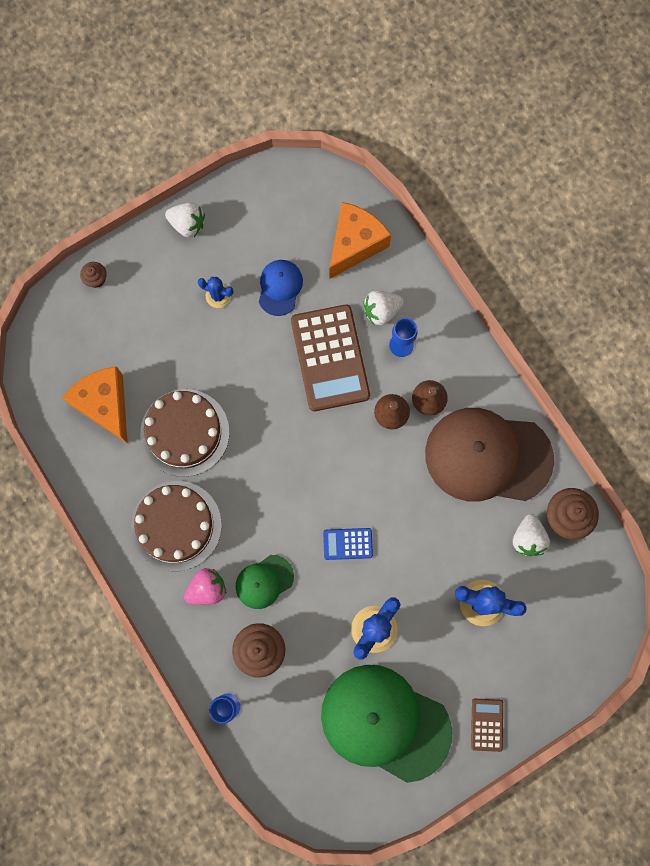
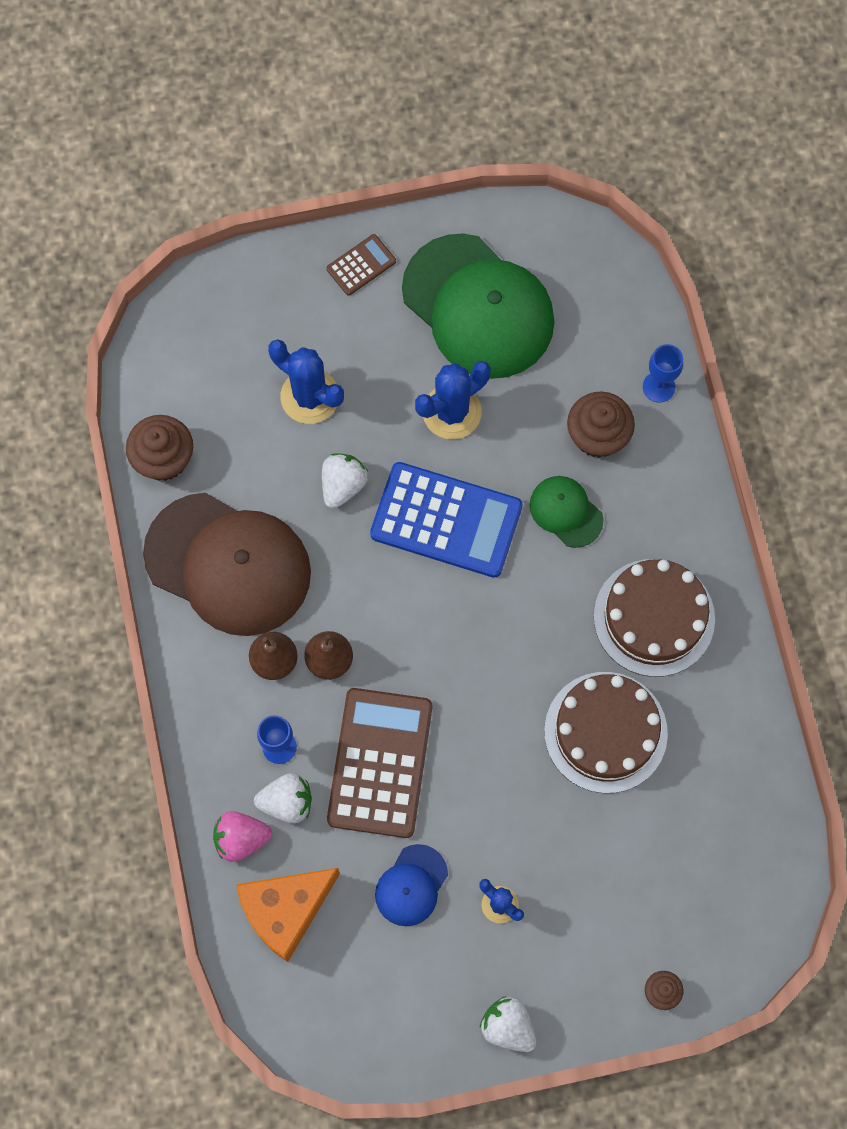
camera: 160 degrees left, 5 degrees down
orange cheese [62,366,128,444] -> none
pink strawberry [184,568,226,605] -> pink strawberry moved to [213,811,272,862]
green cap [235,555,294,609] -> green cap turned 120 degrees counterclockwise [529,476,604,548]
blue calculator [323,528,373,560] -> blue calculator [370,462,523,578], size x2.13
brown calculator [471,699,503,752] -> brown calculator turned 150 degrees counterclockwise [327,234,396,296]
white strawberry [513,514,550,556] -> white strawberry moved to [322,453,368,509]

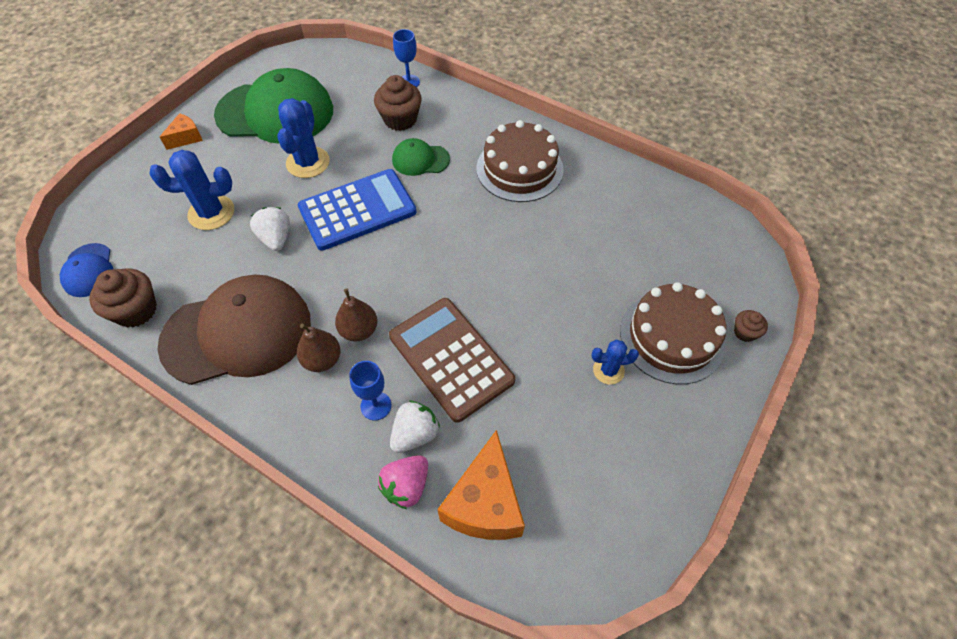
camera: 45 degrees left, 15 degrees down
brown calculator [327,234,396,296] -> orange cheese [160,113,203,150]
blue cap [375,844,448,926] -> blue cap moved to [60,243,113,297]
white strawberry [480,996,537,1052] -> none
brown cake [544,672,668,793] -> brown cake moved to [620,282,726,384]

